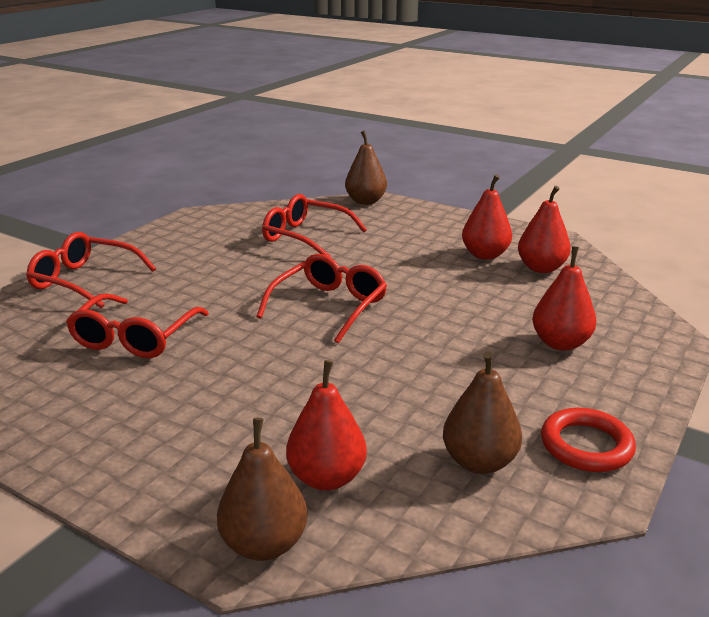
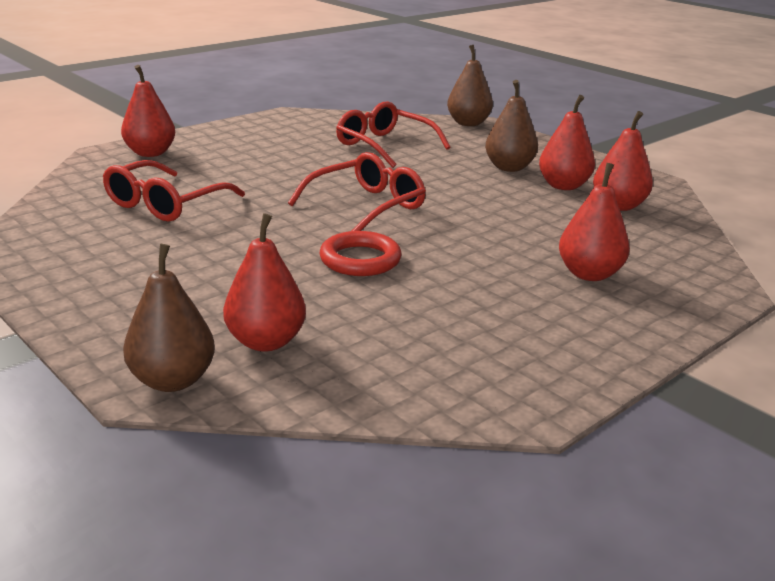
camera: 15 degrees right, 0 degrees up
red glasses [26,232,156,309] -> red pear [121,65,175,157]
brown pear [443,351,522,474] -> brown pear moved to [485,80,538,172]
red ring [541,408,636,472] -> red ring moved to [320,231,402,276]

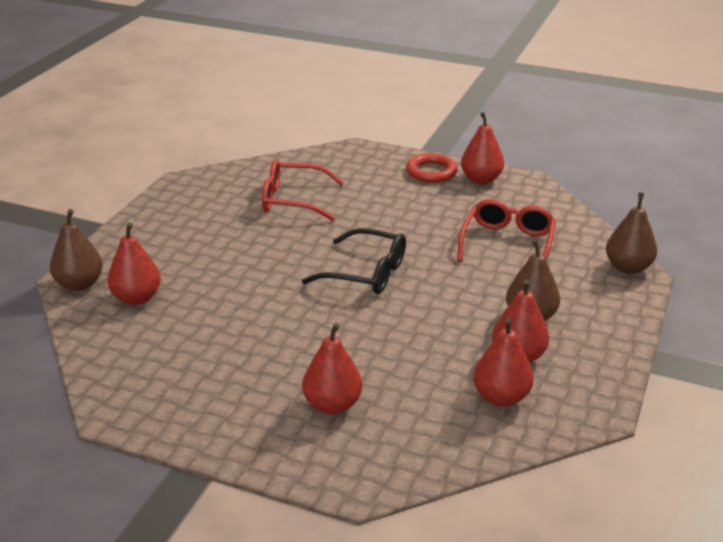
camera: 65 degrees right, 5 degrees up
red pear [121,65,175,157] -> red pear moved to [461,112,504,184]
red glasses [288,152,426,231] -> black glasses [302,228,406,294]
red ring [320,231,402,276] -> red ring moved to [406,153,458,183]

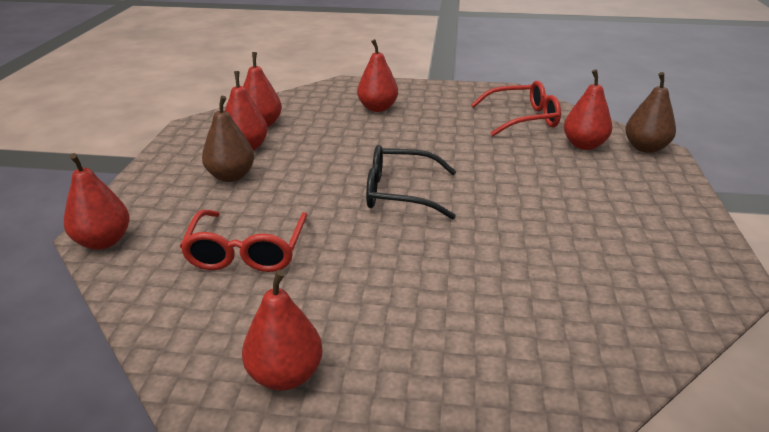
camera: 165 degrees right, 0 degrees up
red glasses [262,159,344,221] -> red glasses moved to [471,81,561,136]
red ring [406,153,458,183] -> none
brown pear [606,192,657,274] -> red pear [64,153,130,250]

